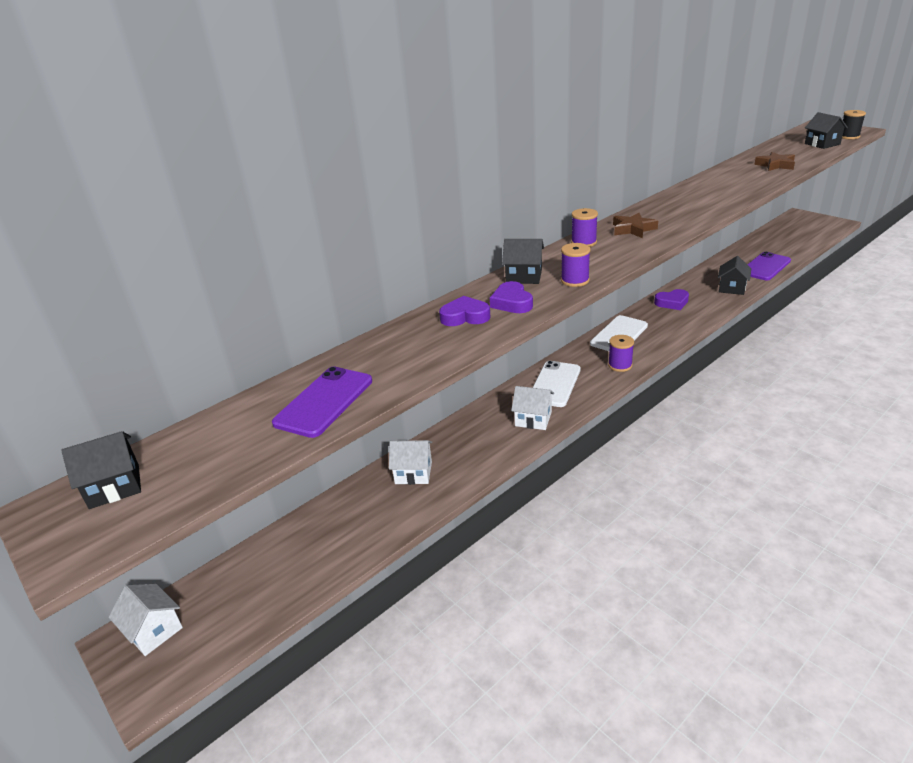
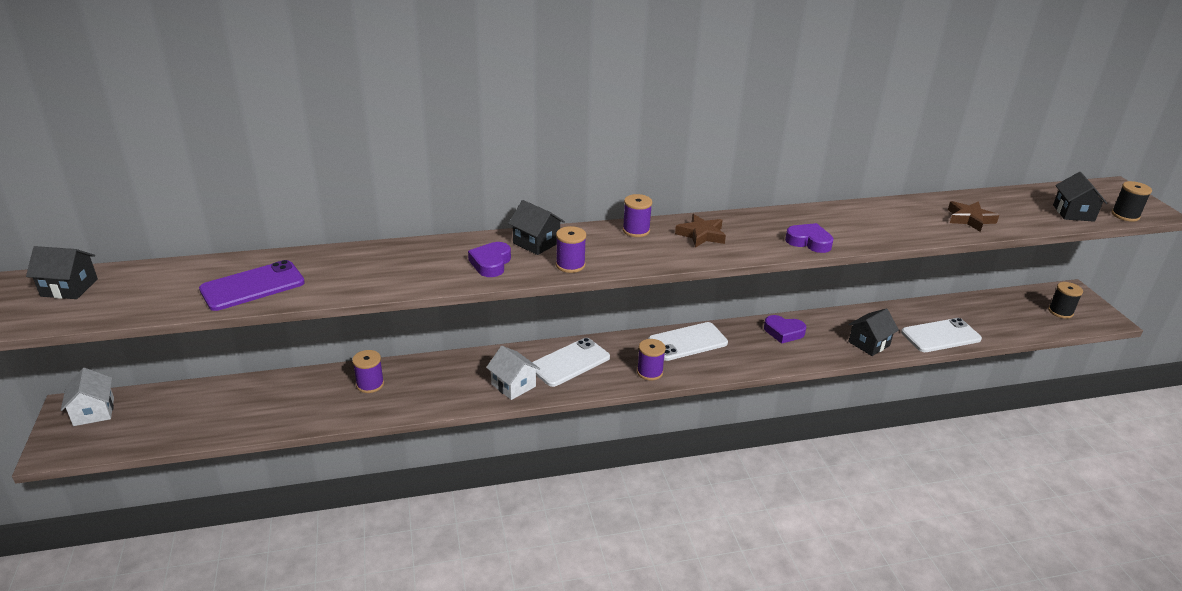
camera: 25 degrees right, 0 degrees up
white house [389,440,432,485] -> purple spool [352,350,384,393]
purple heart [439,296,490,326] -> purple heart moved to [785,223,833,253]
purple phone [747,252,791,280] -> white phone [901,318,982,352]
none -> black spool [1048,282,1083,319]

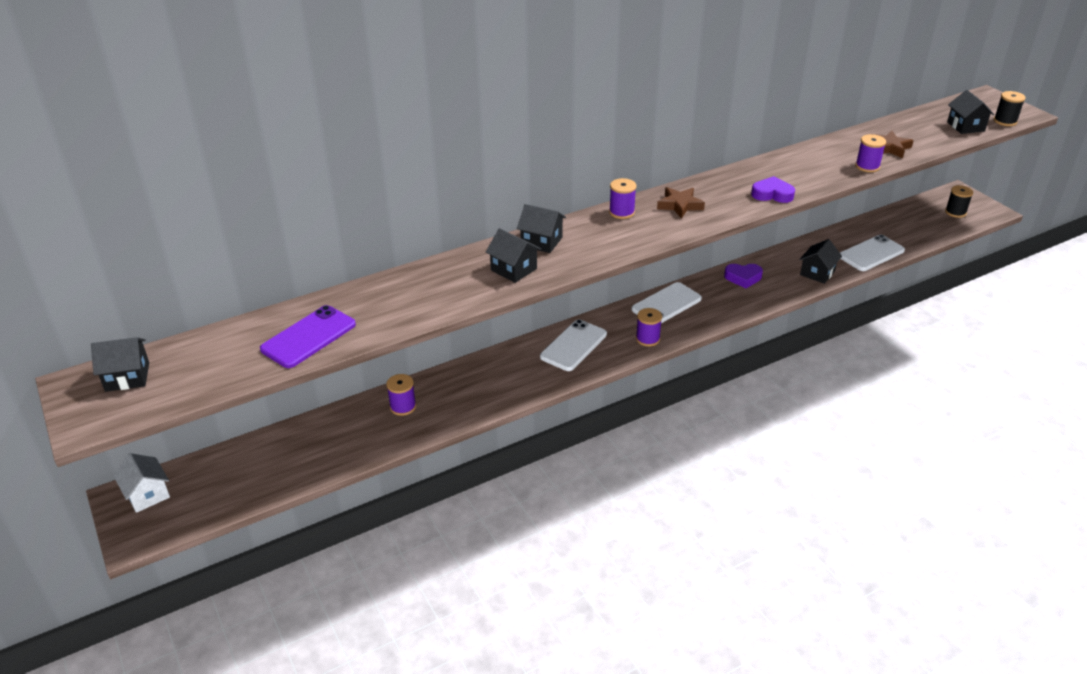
camera: 15 degrees left, 5 degrees up
purple heart [468,242,511,277] -> black house [486,228,541,283]
white house [486,346,540,400] -> none
purple spool [556,226,586,273] -> purple spool moved to [855,134,886,172]

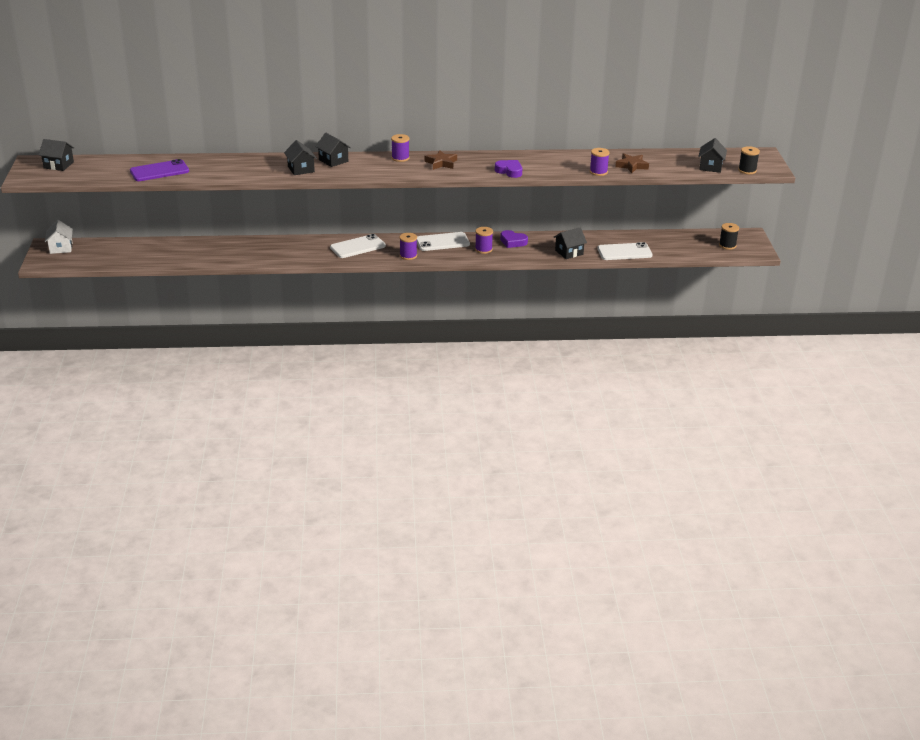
camera: 25 degrees right, 5 degrees down
purple spool [386,374,416,416] -> purple spool moved to [475,227,493,254]

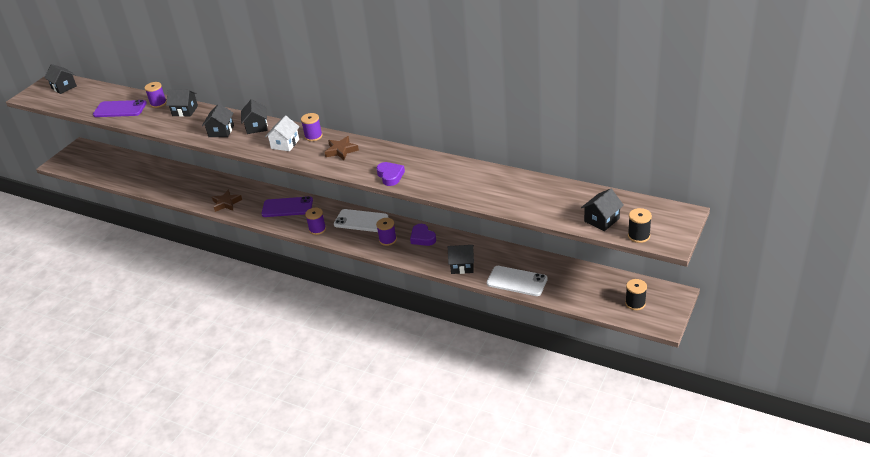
camera: 35 degrees right, 5 degrees up
white house [45,220,73,254] -> white house moved to [265,115,299,151]
white phone [330,234,386,258] -> purple phone [261,196,313,217]
purple spool [590,148,610,176] -> purple spool moved to [145,82,167,108]
brown star [615,153,649,173] -> brown star moved to [212,189,242,212]
none -> black house [166,89,198,117]

